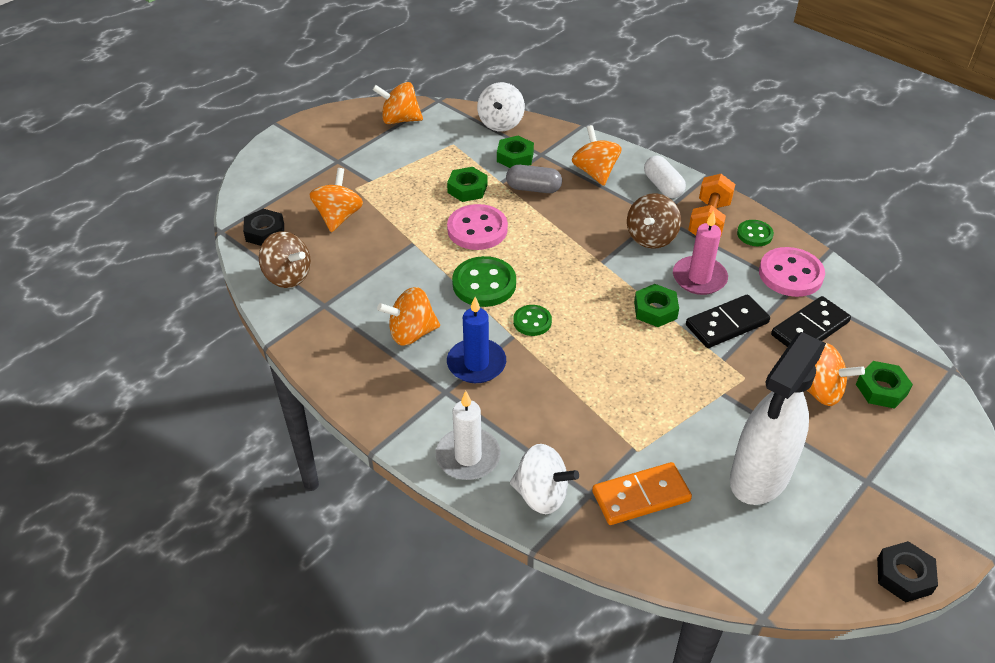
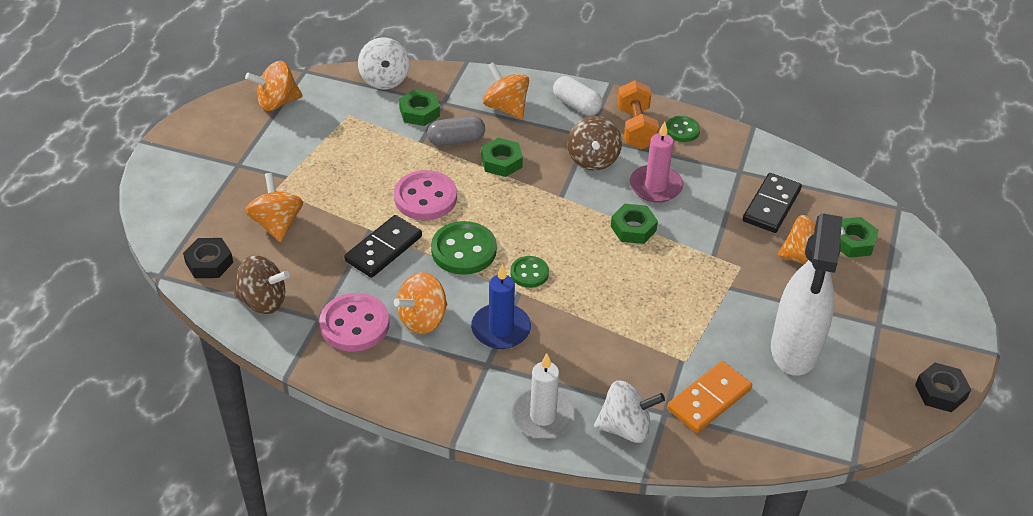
camera: 25 degrees left, 0 degrees up
green nut [447,167,487,202] -> green nut moved to [481,138,523,177]
black domino [686,295,770,348] -> black domino moved to [344,215,422,278]
pink button [759,247,825,297] -> pink button moved to [319,293,389,352]

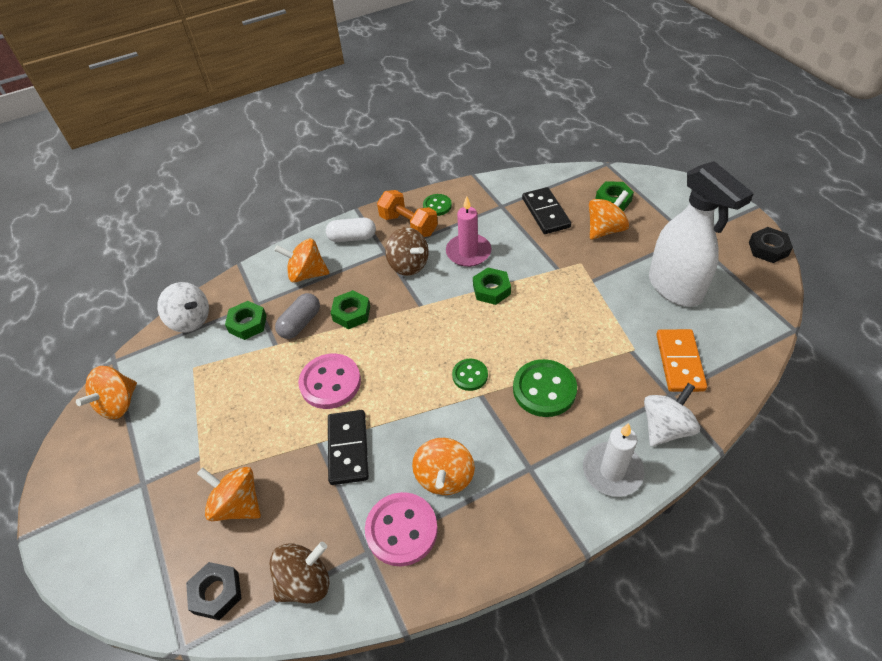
camera: 40 degrees left, 5 degrees up
green button [431,221,497,275] -> green button moved to [513,359,577,417]
blue candle [471,264,531,349] -> none

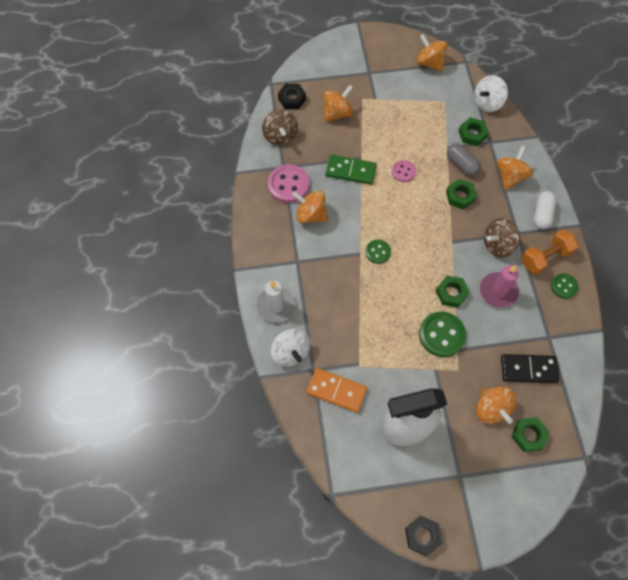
camera: 105 degrees right, 15 degrees up
pink button [298,353,361,409] -> pink button [392,160,416,182], size x0.58
black domino [328,410,369,485] -> green domino [325,155,377,185]
green button [513,359,577,417] -> green button moved to [419,312,466,357]

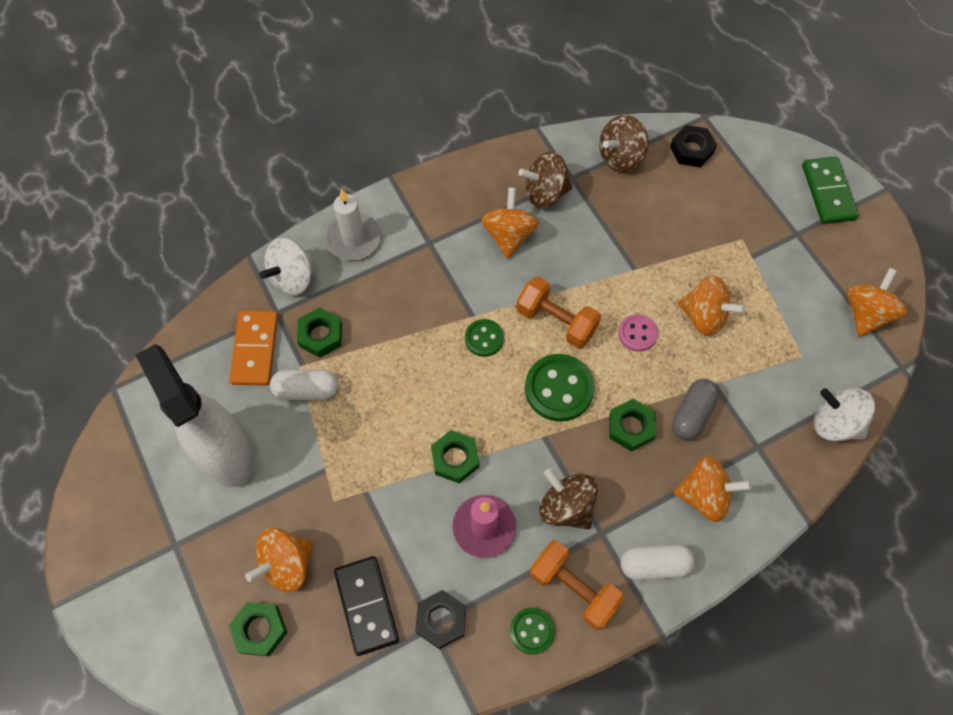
camera: 70 degrees right, 0 degrees up
pink button [268,165,310,203] -> brown spinning top [518,152,572,208]
orange spinning top [324,85,353,122] -> orange spinning top moved to [678,276,745,336]
green domino [325,155,377,185] -> green domino moved to [802,157,859,224]
black nut [405,516,442,556] -> black nut moved to [415,590,466,649]
green button [419,312,466,357] -> green button moved to [525,354,595,422]
green nut [459,118,489,146] -> green nut moved to [297,307,342,358]
none -> white capsule [270,370,338,400]
none -> orange dumbbell [516,276,601,349]

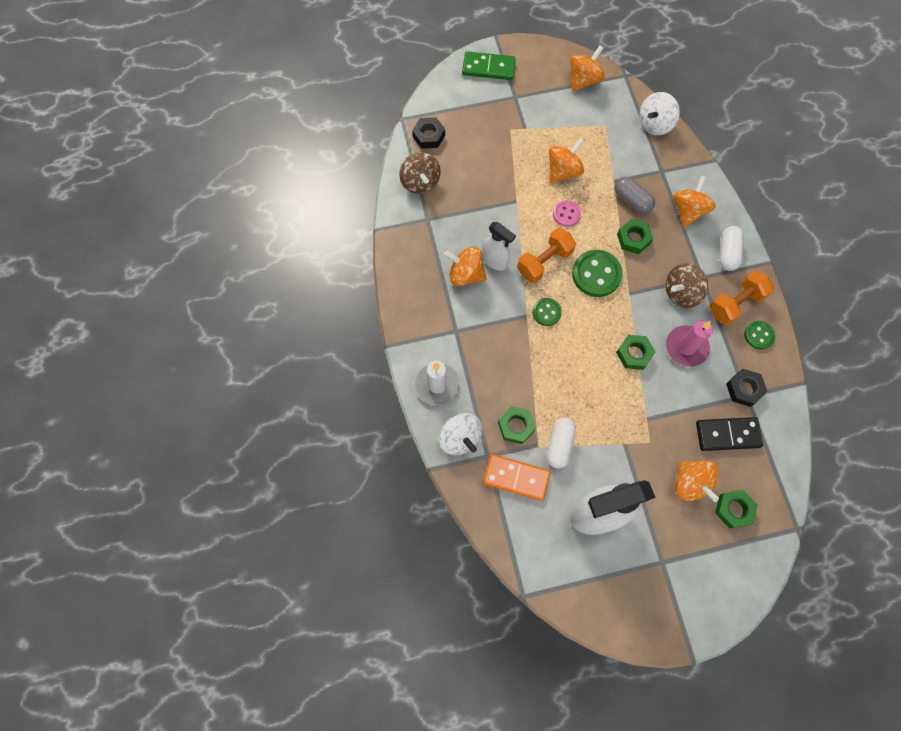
camera: 75 degrees left, 5 degrees up
brown spinning top [518,152,572,208] -> none
orange spinning top [847,268,907,336] -> orange spinning top turned 90 degrees clockwise [570,45,605,92]
none -> white spray bottle [482,222,516,271]

